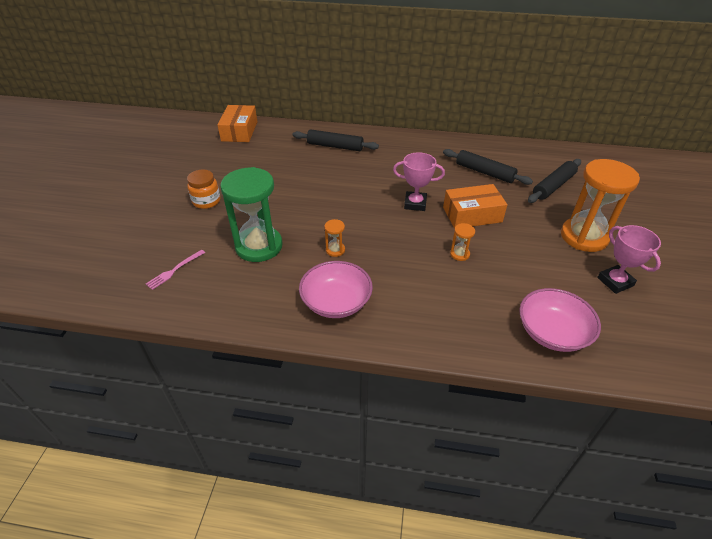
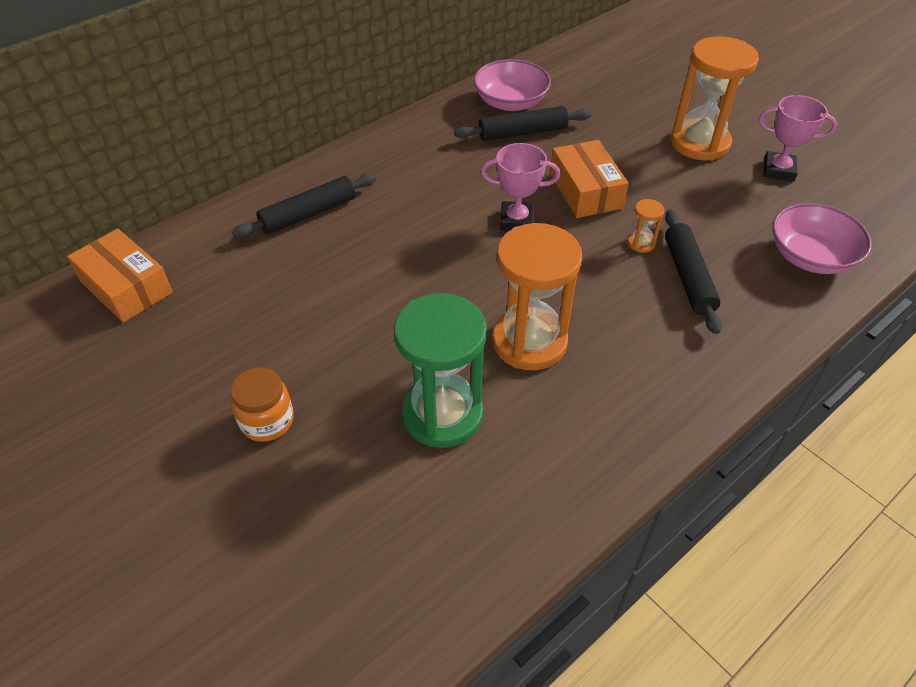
camera: 50 degrees left, 5 degrees up
pink fork [146,250,205,290] -> none
pink bowl [299,261,373,318] -> pink bowl moved to [474,59,551,111]
orange hourglass [324,219,345,257] -> orange hourglass [492,223,582,371], size x2.43
pink trophy [393,152,445,211] -> pink trophy turned 45 degrees clockwise [481,143,560,231]
orange box [443,184,508,229] -> orange box turned 45 degrees counterclockwise [550,140,629,218]
black rolling pin [528,159,581,203] -> black rolling pin moved to [665,210,722,334]

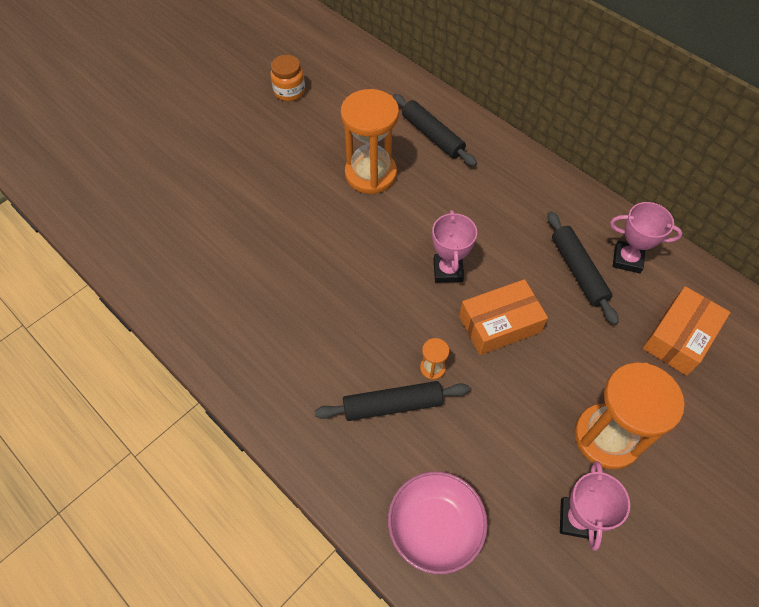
camera: 85 degrees right, 10 degrees up
orange box [67,229,173,323] -> orange box moved to [642,286,730,376]
orange jar [231,367,294,442] -> orange jar moved to [270,55,305,101]
green hourglass [394,293,487,448] -> none
pink bowl [474,59,551,111] -> pink trophy [610,202,682,273]
orange hourglass [492,223,582,371] -> orange hourglass moved to [341,89,399,194]

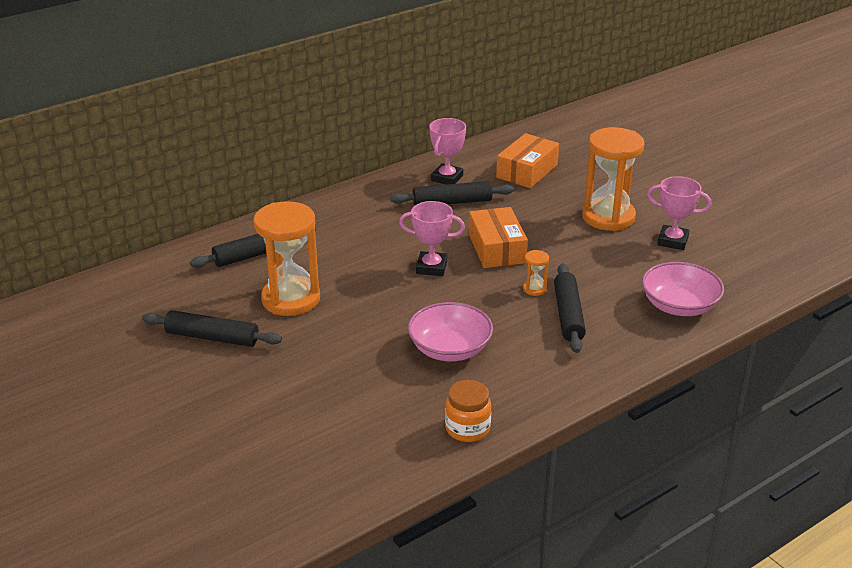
camera: 80 degrees left, 25 degrees down
orange jar [270,55,305,101] -> orange jar moved to [445,380,491,442]
orange box [642,286,730,376] -> orange box turned 75 degrees clockwise [496,133,559,188]
none -> black rolling pin [142,310,282,347]
none -> pink bowl [408,302,493,361]

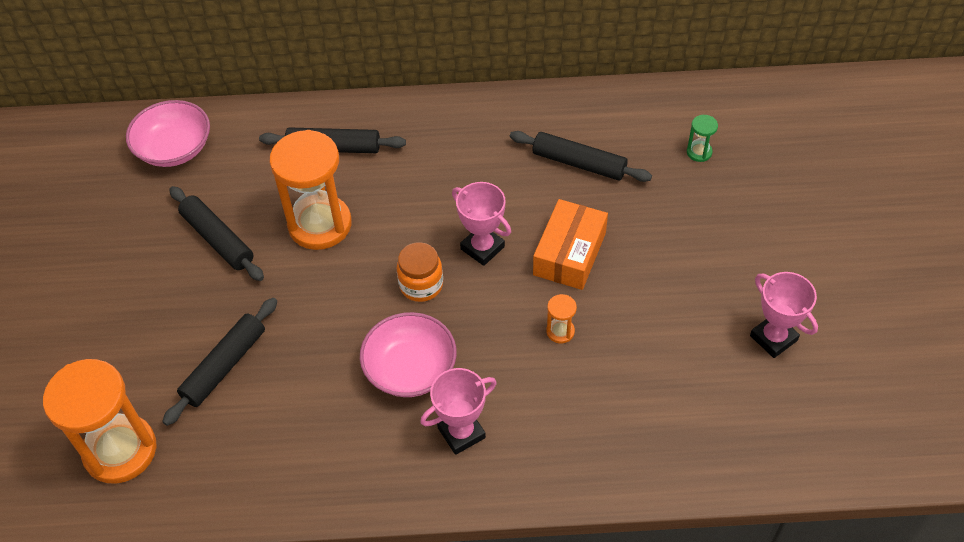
camera: 35 degrees right, 20 degrees up
pink trophy [429,118,466,185] -> pink trophy moved to [420,368,497,455]
orange jar [445,380,491,442] -> orange jar moved to [397,242,443,302]
orange box [496,133,559,188] -> green hourglass [687,115,718,162]
black rolling pin [554,263,586,353] -> black rolling pin moved to [162,298,277,426]
orange hourglass [582,127,645,231] -> orange hourglass moved to [43,359,156,484]
pink bowl [642,262,724,316] -> pink bowl moved to [126,100,210,167]

